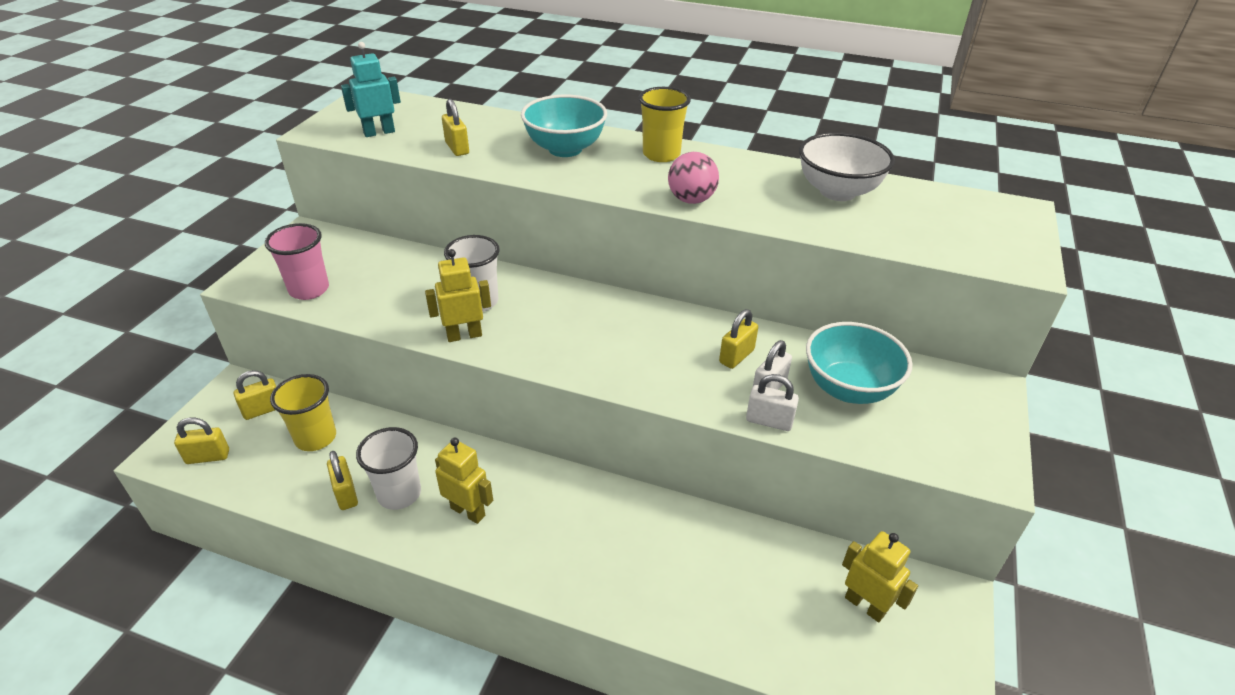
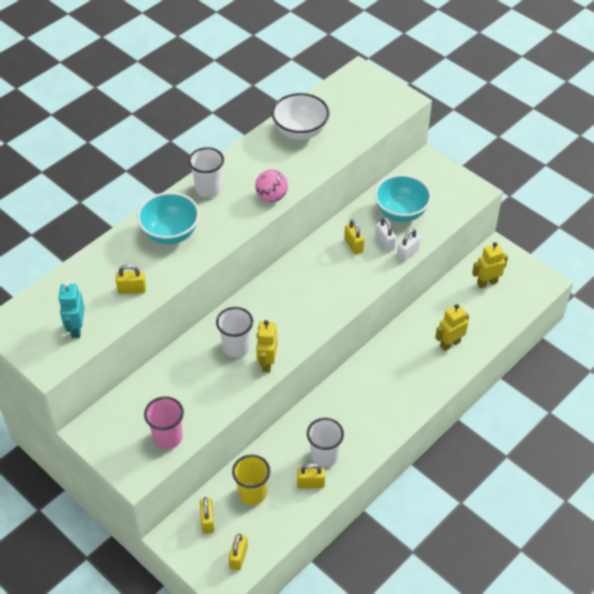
camera: 65 degrees left, 10 degrees up
yellow robot [435,438,493,524] -> yellow robot moved to [435,304,469,351]
yellow cup [639,87,691,162] -> white cup [188,147,224,198]

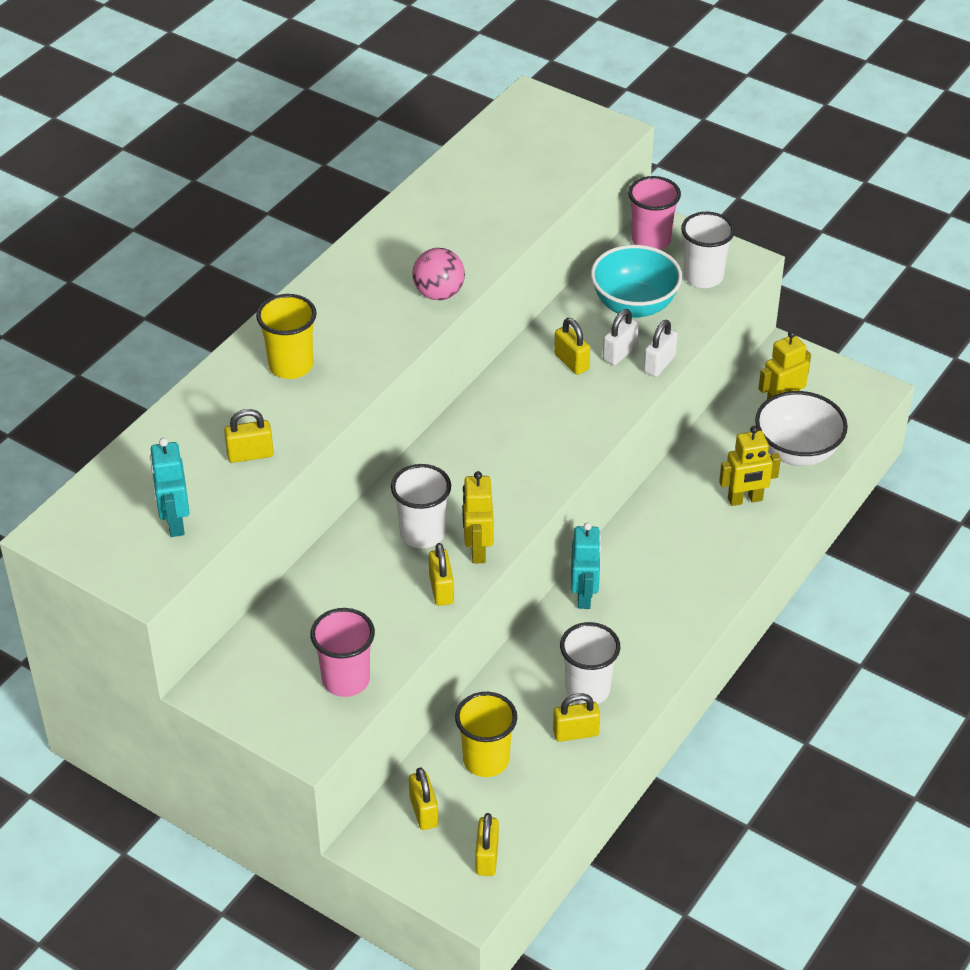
camera: 10 degrees left, 5 degrees down
turquoise bowl [137,192,200,244] -> yellow cup [256,294,317,379]
white cup [188,147,224,198] -> white cup moved to [681,212,735,288]
white bowl [272,93,329,140] -> white bowl moved to [755,391,848,466]
white padlock [375,217,396,252] -> white padlock turned 75 degrees clockwise [603,309,639,365]
yellow robot [435,304,469,351] -> yellow robot turned 150 degrees counterclockwise [719,426,781,506]
none -> yellow padlock [429,543,454,606]
none -> turquoise robot [571,522,601,609]
none -> pink cup [628,176,681,250]

